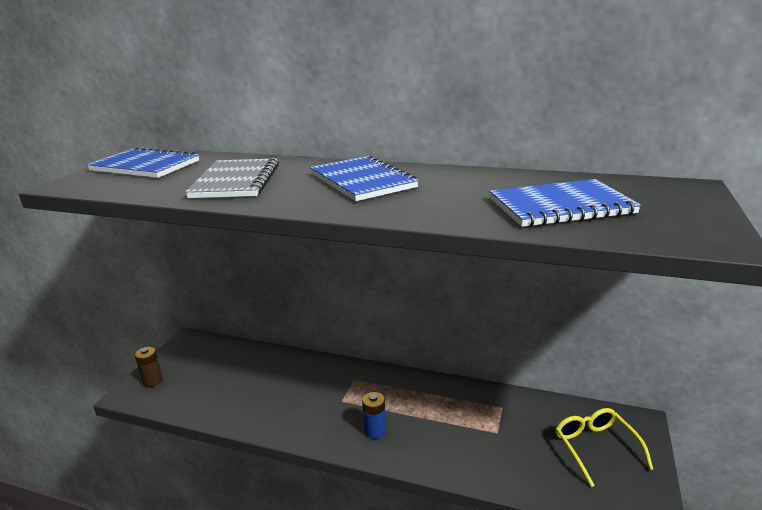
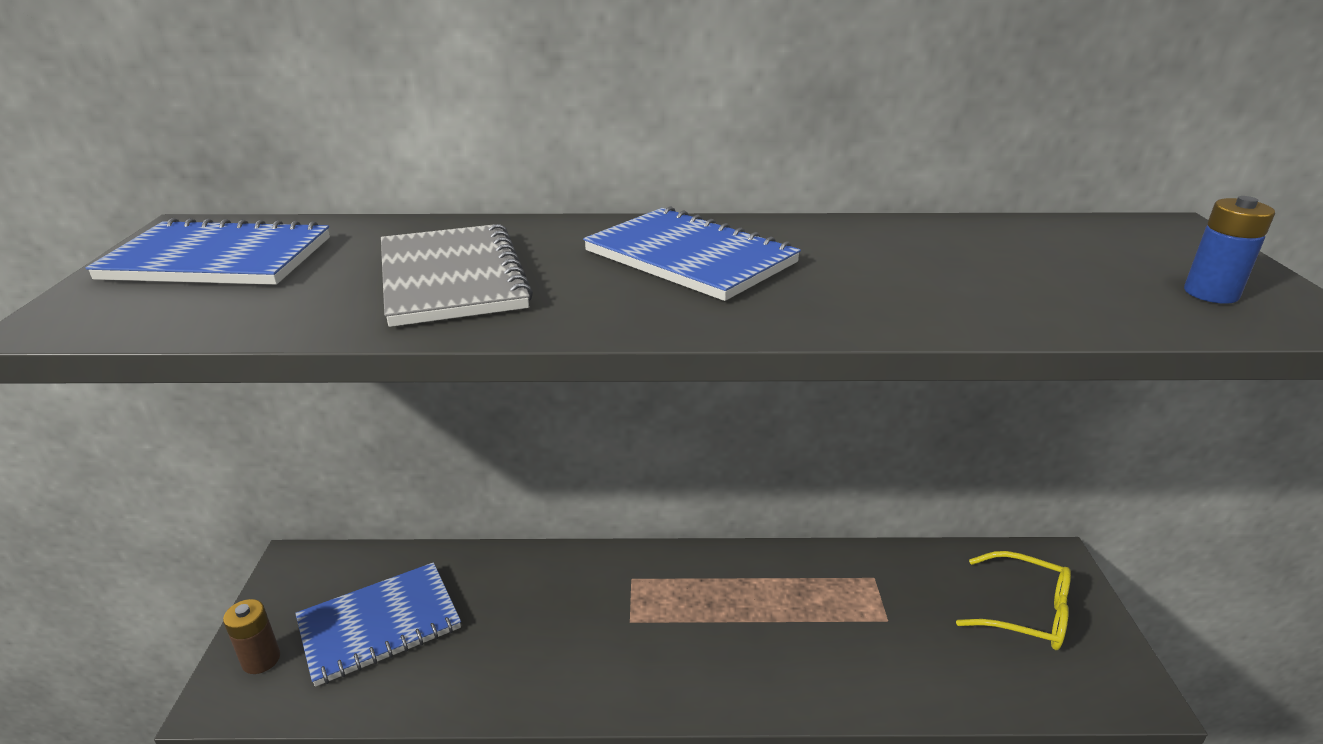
camera: 20 degrees left, 5 degrees up
blue battery [362,392,386,439] -> blue battery moved to [1184,196,1275,304]
blue notebook [489,179,641,227] -> blue notebook moved to [295,562,461,687]
yellow glasses [555,408,654,487] -> yellow glasses turned 150 degrees clockwise [956,551,1071,650]

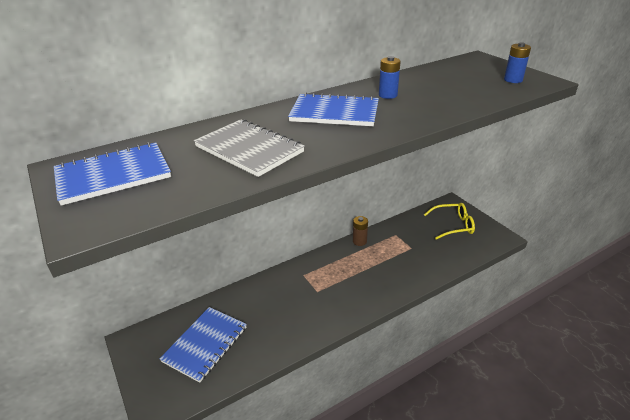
camera: 30 degrees left, 5 degrees up
brown battery [223,599,280,674] -> brown battery moved to [353,216,368,246]
none -> blue battery [379,56,401,99]

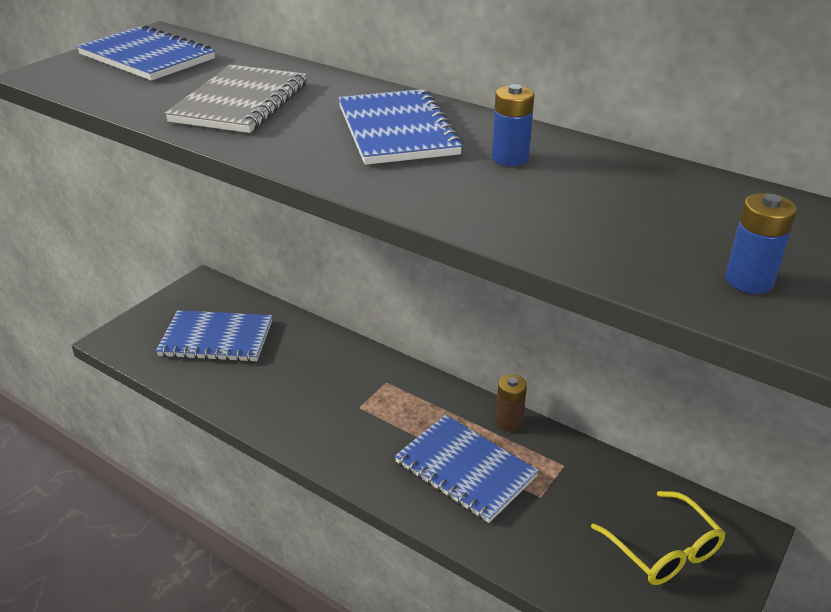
camera: 65 degrees right, 0 degrees up
none -> blue notebook [395,415,539,523]

